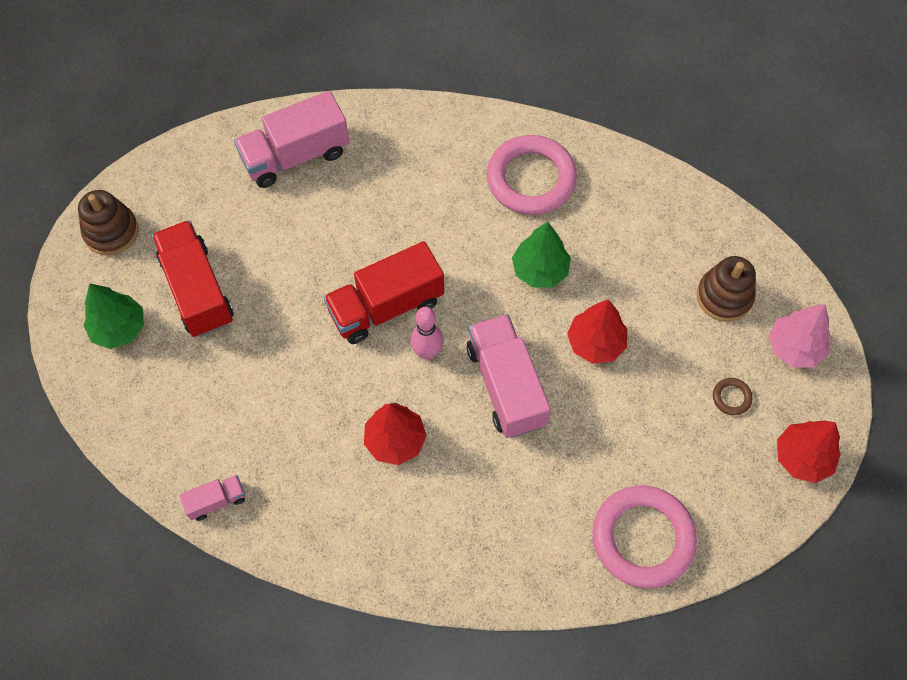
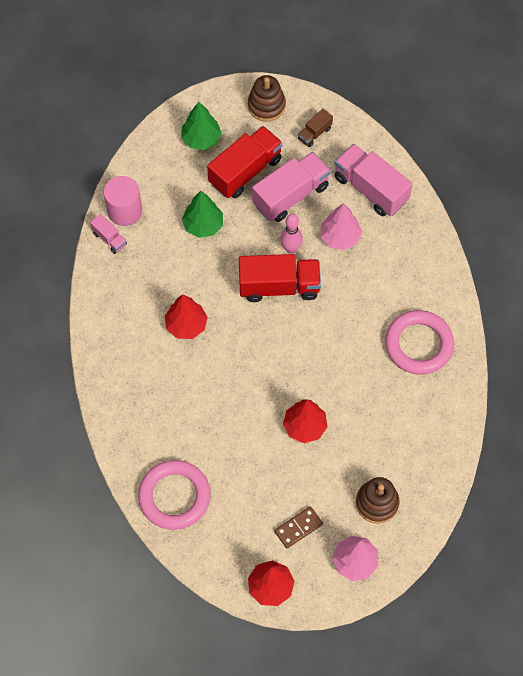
camera: 70 degrees right, 0 degrees up
red truck [324,241,444,344] -> red truck turned 135 degrees clockwise [239,254,321,302]
pink bowling pin [410,307,443,360] -> pink bowling pin moved to [280,214,303,254]
pink truck [467,314,551,438] -> pink truck moved to [252,152,331,222]
green tree [512,222,571,288] -> green tree moved to [182,191,223,238]
brown ring [713,378,753,415] -> brown domino [274,506,323,548]
none -> pink cylinder [104,176,142,226]
none -> brown truck [298,109,333,147]
none -> pink tree [321,203,362,250]

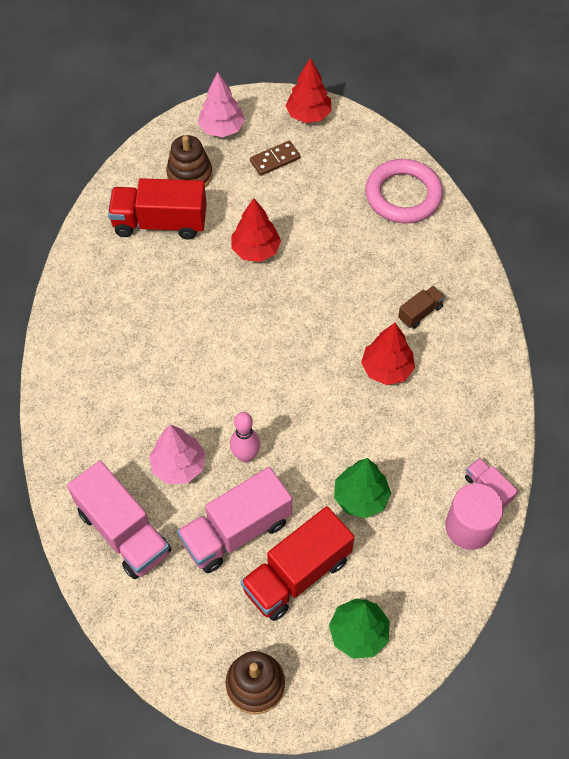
camera: 175 degrees left, 5 degrees down
red truck [239,254,321,302] -> red truck moved to [108,178,207,240]
brown truck [298,109,333,147] -> brown truck moved to [398,286,445,329]
pink ring [385,310,454,375] -> none

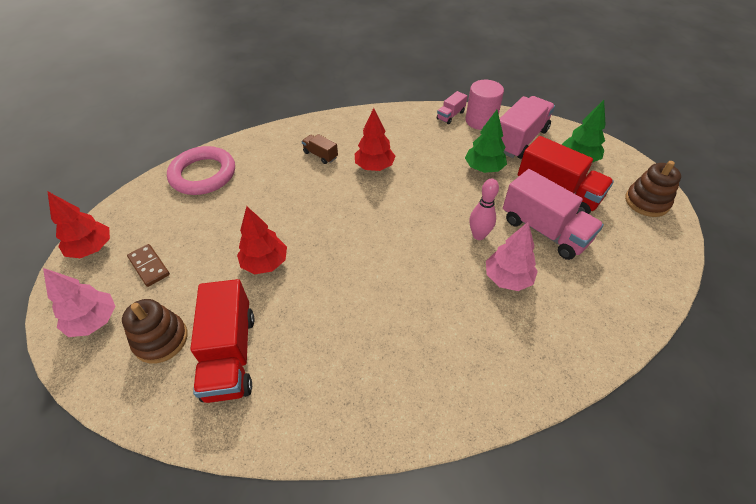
camera: 100 degrees left, 10 degrees down
pink truck [67,461,171,579] -> pink truck moved to [500,96,555,159]

